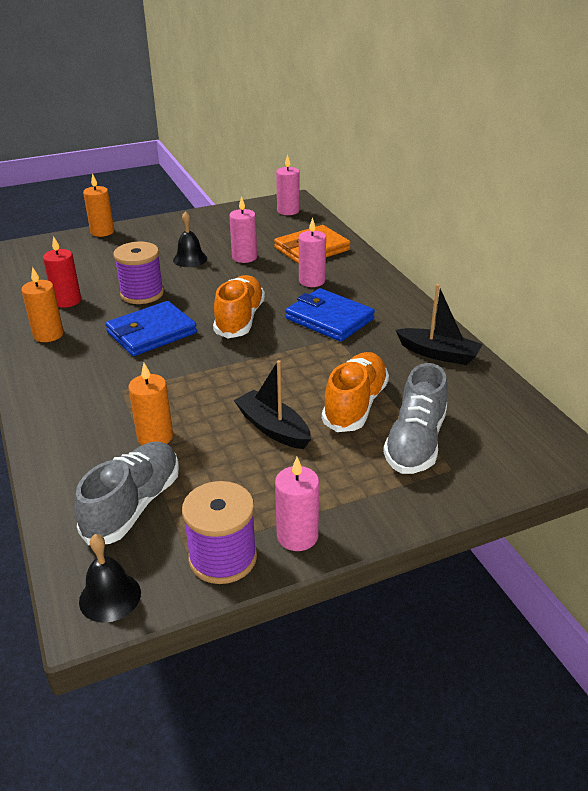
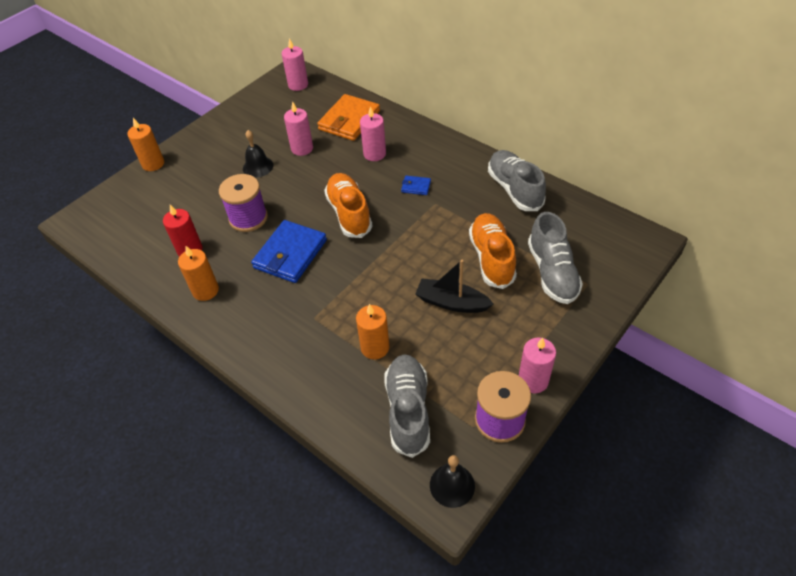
camera: 25 degrees left, 15 degrees up
blue wallet [285,288,375,342] -> blue wallet [401,176,431,195], size x0.45
black boat [396,284,483,365] -> grey shoe [488,150,546,211]

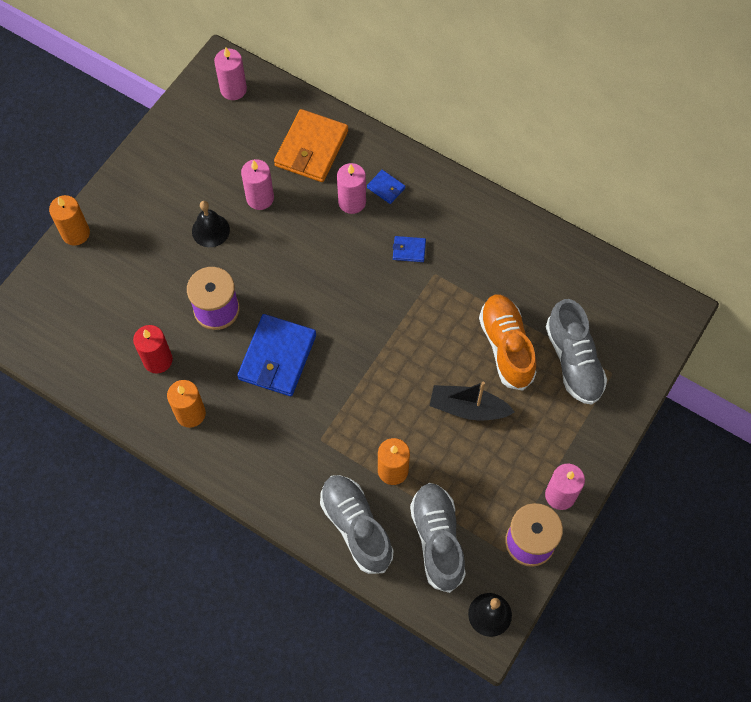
camera: 10 degrees left, 15 degrees up
orange shoe [324,173,372,238] -> none
grey shoe [488,150,546,211] -> grey shoe moved to [320,475,394,574]
none -> blue wallet [367,170,405,204]

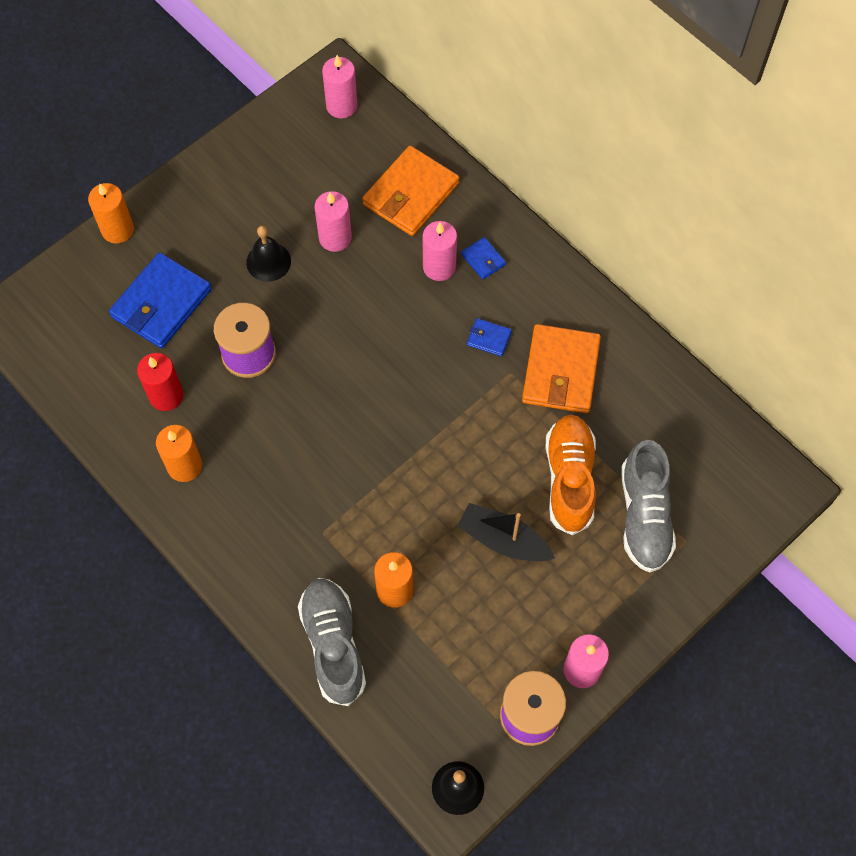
camera: 15 degrees right, 0 degrees up
blue wallet [237,314,316,396] -> blue wallet moved to [109,252,212,348]
grey shoe [410,483,466,593] -> none
none -> orange wallet [522,324,601,413]

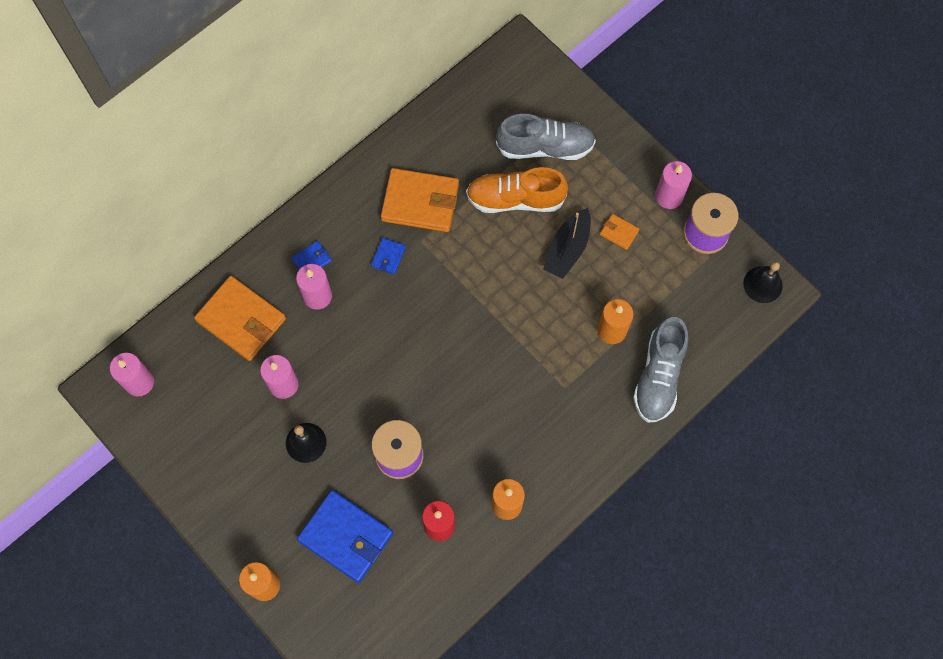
camera: 90 degrees left, 5 degrees up
grey shoe [298,578,366,706] -> grey shoe turned 60 degrees counterclockwise [633,317,689,423]
none -> orange wallet [600,214,639,250]

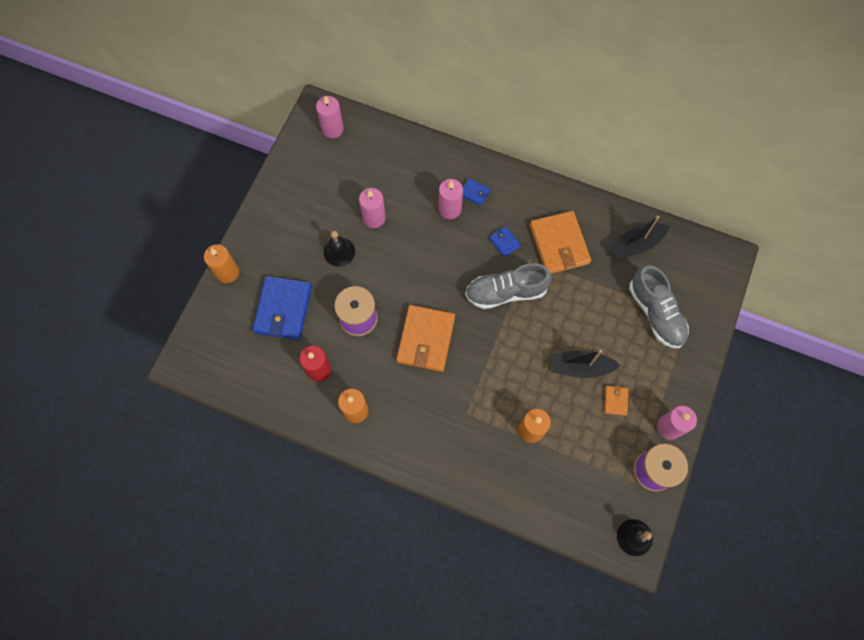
camera: 65 degrees right, 0 degrees up
orange wallet [194,276,286,361] -> orange wallet moved to [396,305,455,372]
blue wallet [371,238,406,275] -> blue wallet turned 60 degrees clockwise [489,226,521,257]
orange shoe [466,167,568,213] -> none
grey shoe [633,317,689,423] -> grey shoe moved to [465,263,551,309]
none -> black boat [609,216,669,260]

